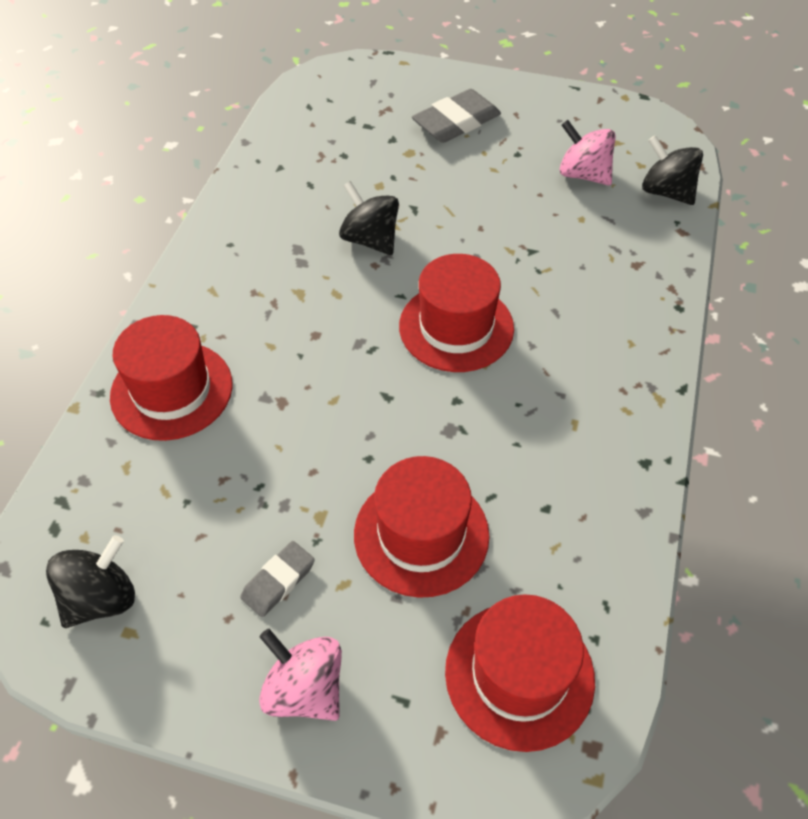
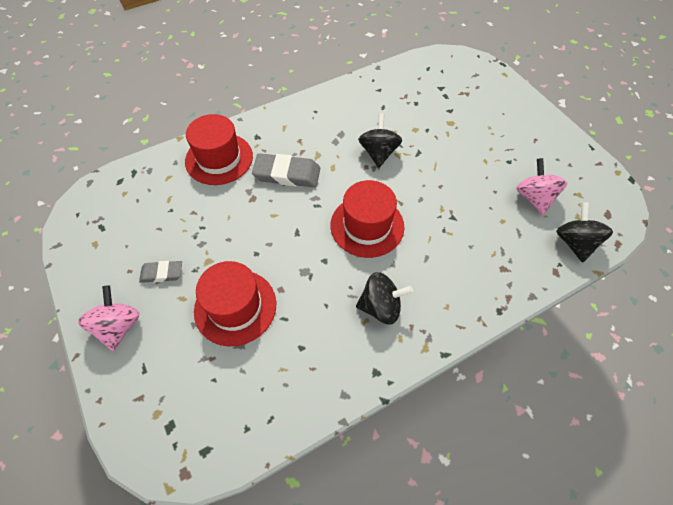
camera: 45 degrees right, 5 degrees up
black spinning top [46,535,135,628] -> black spinning top moved to [356,272,413,325]
grey eraser [412,89,501,143] -> grey eraser moved to [252,153,320,188]
red hat [445,594,595,752] -> none

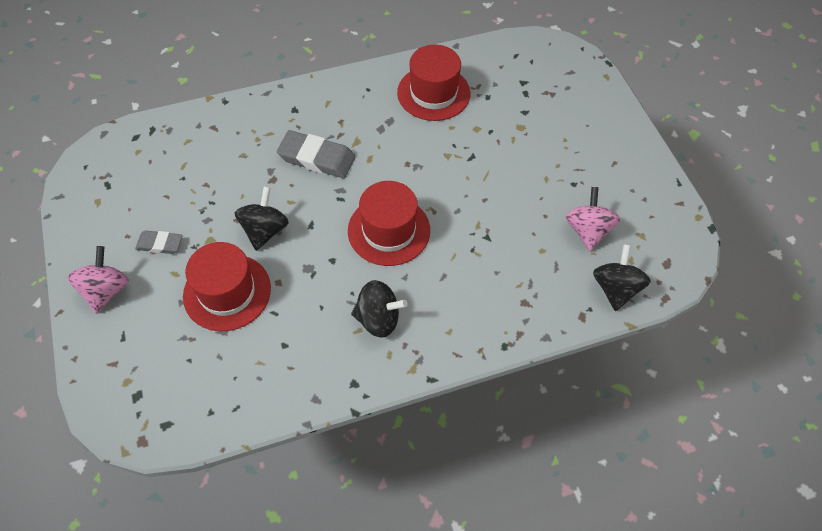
camera: 10 degrees right, 0 degrees up
red hat [185,114,253,185] -> red hat moved to [397,45,470,121]
black spinning top [358,114,402,168] -> black spinning top moved to [235,186,289,251]

